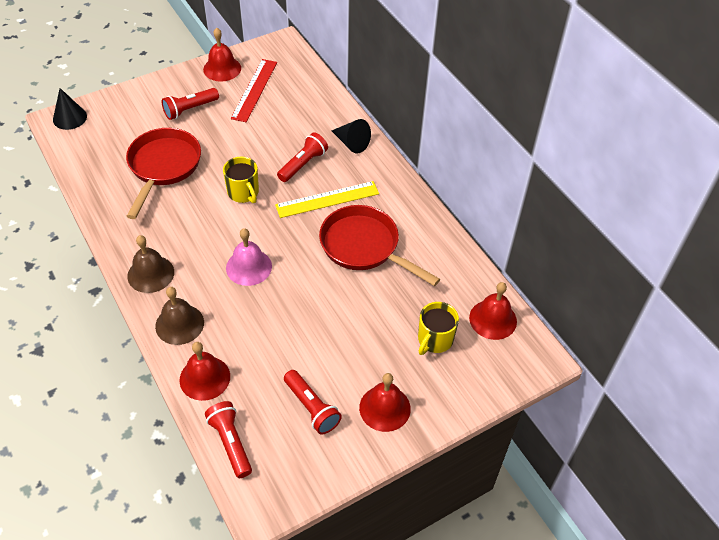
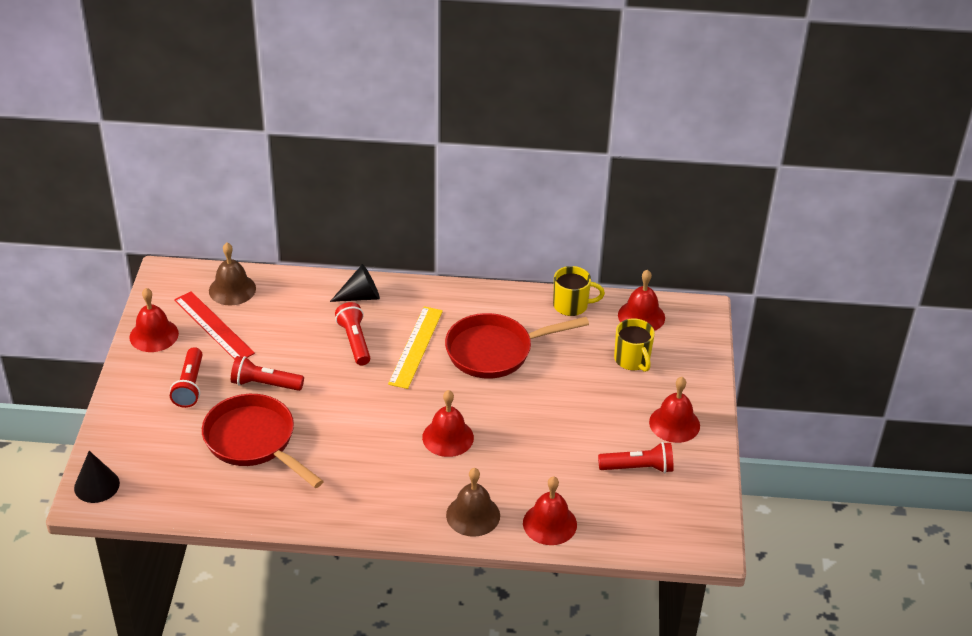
camera: 55 degrees left, 10 degrees down
brown bell [127,235,174,293] -> brown bell moved to [209,243,256,306]
red flashlight [205,401,252,478] -> red flashlight moved to [231,356,304,391]
yellow mug [223,157,259,203] -> yellow mug moved to [553,266,605,316]
pink bell [226,228,272,286] -> red bell [422,390,474,457]

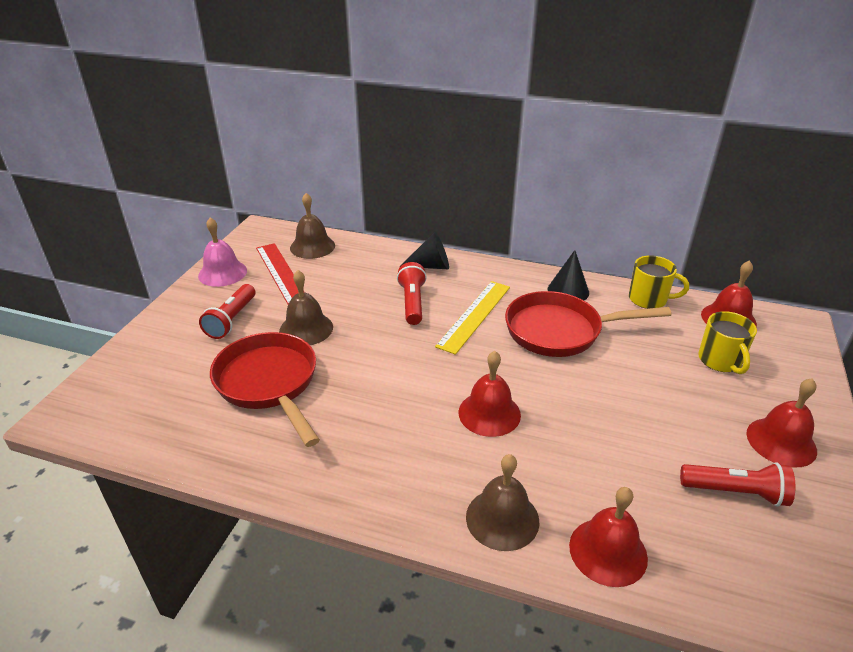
camera: 15 degrees right, 5 degrees down
black cone [74,451,120,503] -> black cone moved to [548,250,589,300]
red bell [130,288,179,352] -> pink bell [198,217,247,287]
red flashlight [231,356,304,391] -> brown bell [279,270,333,345]

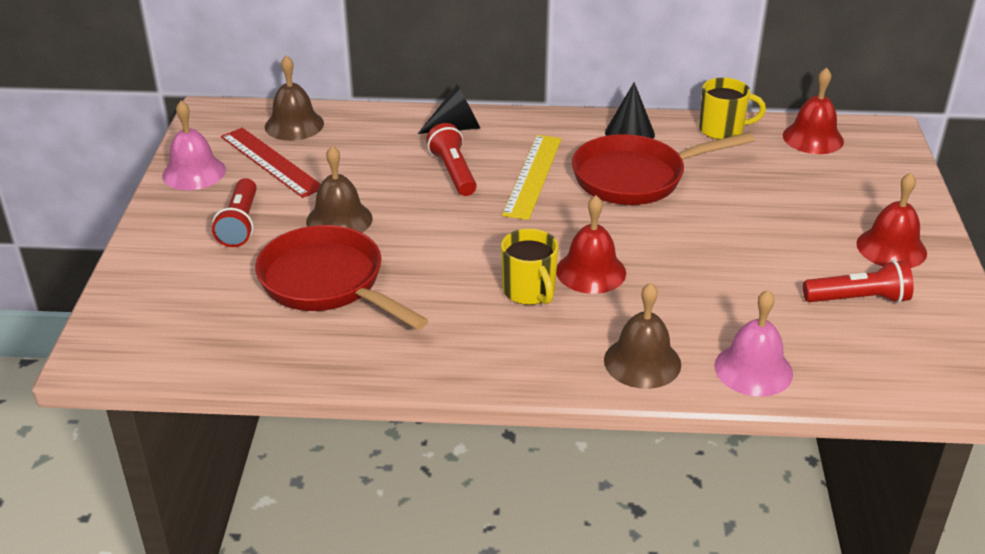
camera: 15 degrees left, 0 degrees up
red bell [569,487,648,587] -> pink bell [714,290,793,397]
yellow mug [698,311,757,374] -> yellow mug moved to [501,229,559,305]

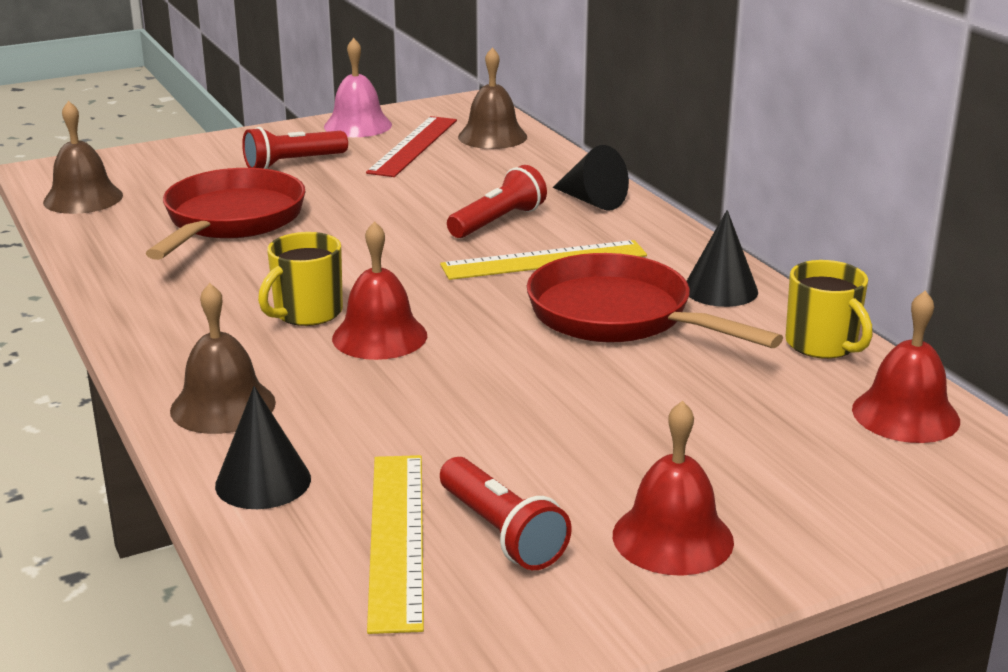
camera: 60 degrees right, 10 degrees down
brown bell [306,145,373,233] -> brown bell moved to [43,101,123,214]
pink bell [714,290,793,397] -> black cone [215,386,311,509]
none -> yellow ruler [367,455,424,634]

